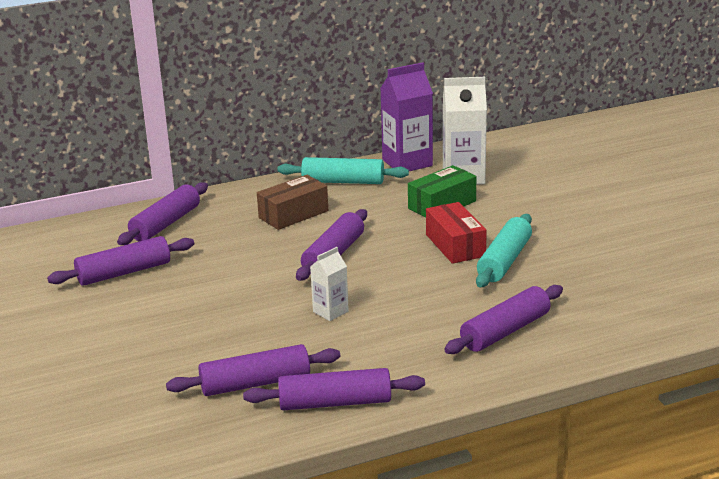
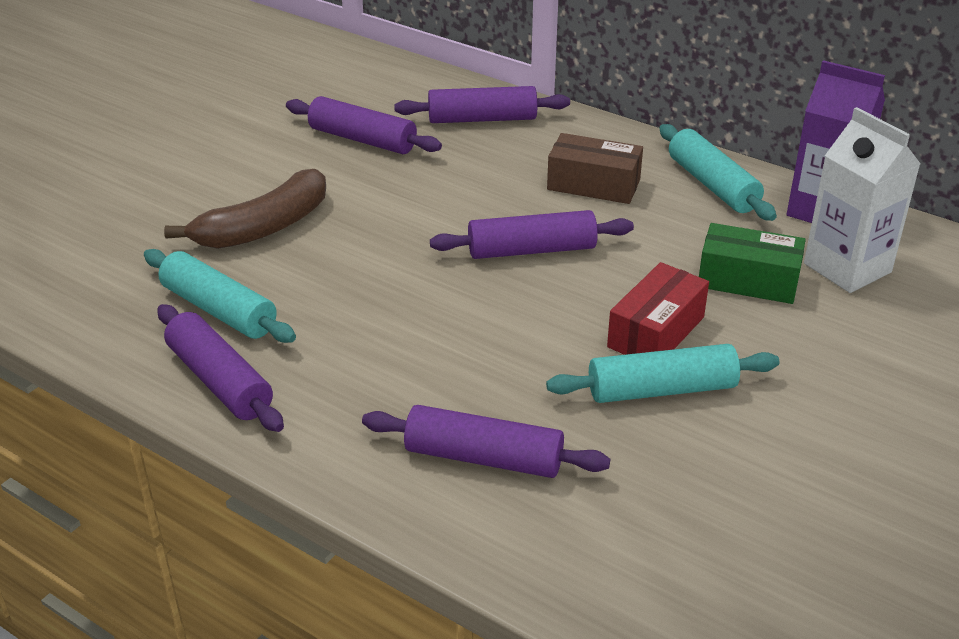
camera: 55 degrees right, 10 degrees up
purple rolling pin [166,344,341,396] -> turquoise rolling pin [144,249,296,343]
white carton [310,247,349,321] -> none
none -> brown banana [164,169,326,249]

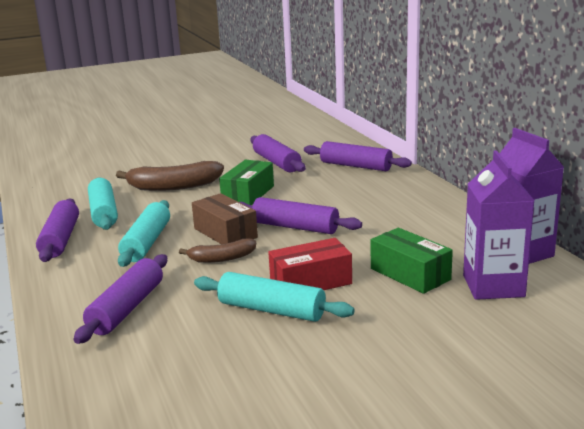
camera: 35 degrees right, 15 degrees down
purple rolling pin [362,405,610,478] -> purple rolling pin turned 60 degrees clockwise [73,254,167,344]
brown box [547,133,643,204] -> brown box moved to [192,193,258,244]
turquoise rolling pin [659,124,777,221] -> turquoise rolling pin moved to [118,200,170,267]
white carton [804,107,921,293] -> purple carton [463,150,535,300]
none -> brown banana [179,239,256,263]
none -> green box [219,160,274,205]

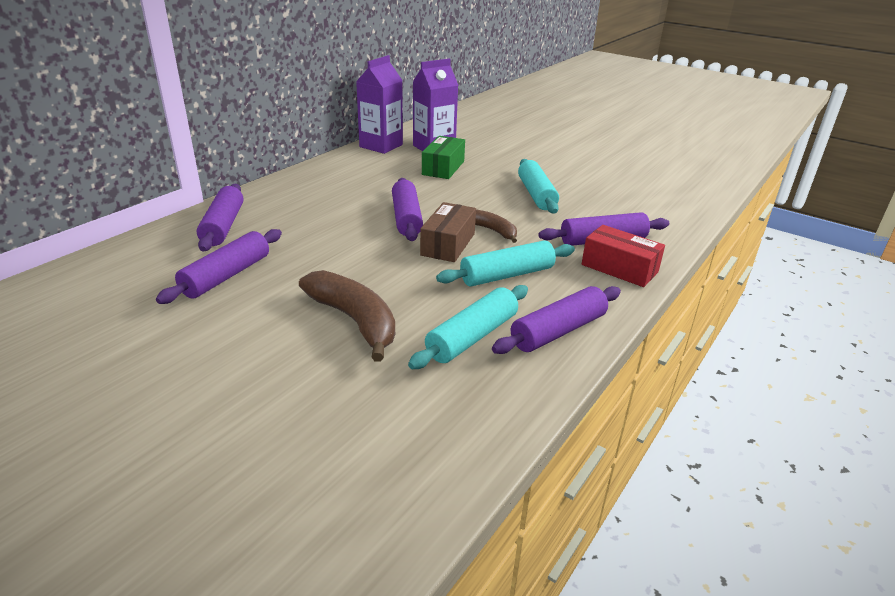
camera: 125 degrees left, 10 degrees up
green box [219,160,274,205] -> none
red box [268,238,352,290] -> red box moved to [582,225,665,287]

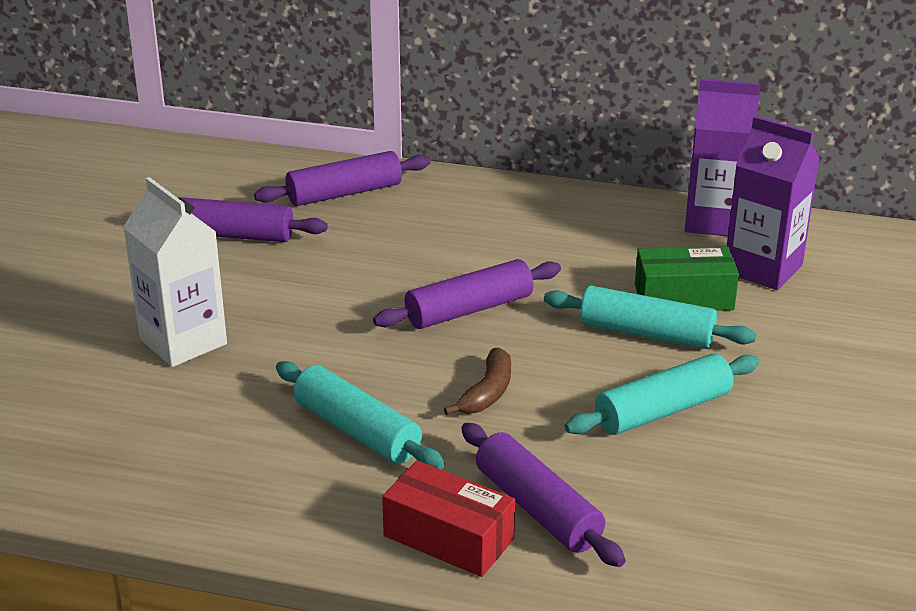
camera: 70 degrees right, 0 degrees up
brown banana [299,270,395,362] -> white carton [123,177,227,367]
turquoise rolling pin [408,285,528,369] -> turquoise rolling pin moved to [544,286,756,349]
brown box [420,202,476,262] -> none
purple rolling pin [492,286,621,354] -> none
red box [582,225,665,287] -> red box turned 75 degrees counterclockwise [382,460,515,577]

